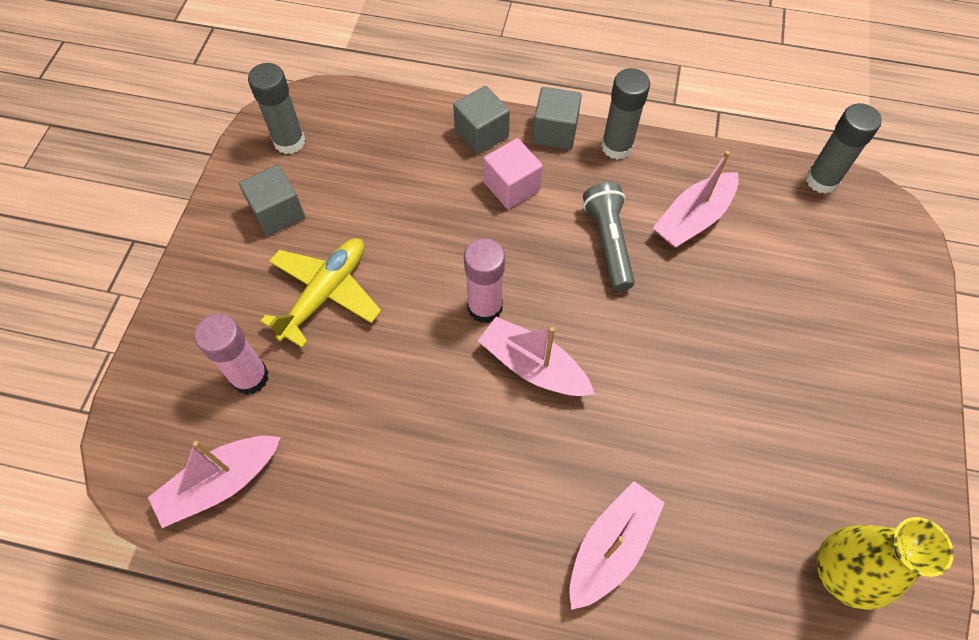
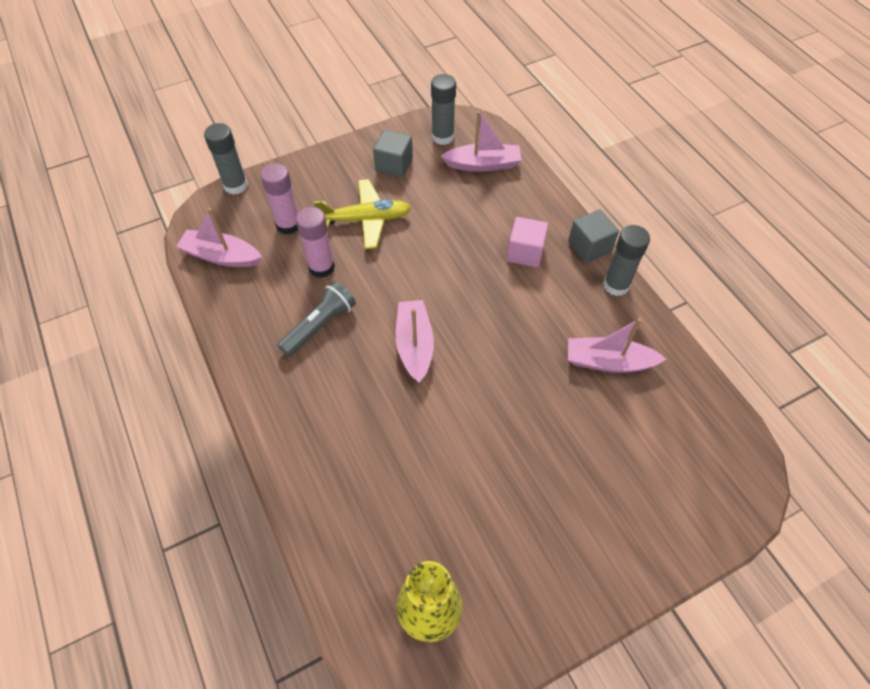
camera: 50 degrees right, 5 degrees down
grey cube [453,86,510,155] -> none
pink glue stick [464,238,505,323] -> pink glue stick moved to [296,207,335,278]
pink boat [569,481,665,610] -> pink boat moved to [441,111,522,172]
grey flashlight [583,182,635,291] -> grey flashlight moved to [277,281,356,357]
grey glue stick [806,103,882,194] -> grey glue stick moved to [204,123,248,195]

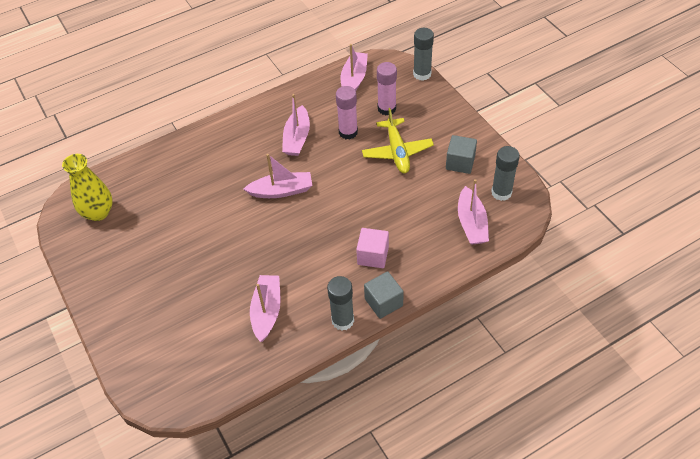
camera: 90 degrees right, 5 degrees down
grey flashlight [277,281,356,357] -> pink boat [282,94,310,156]

